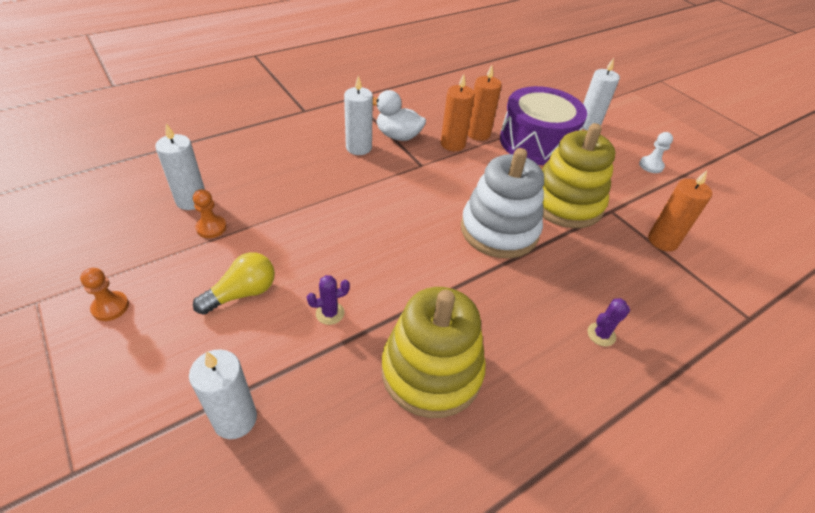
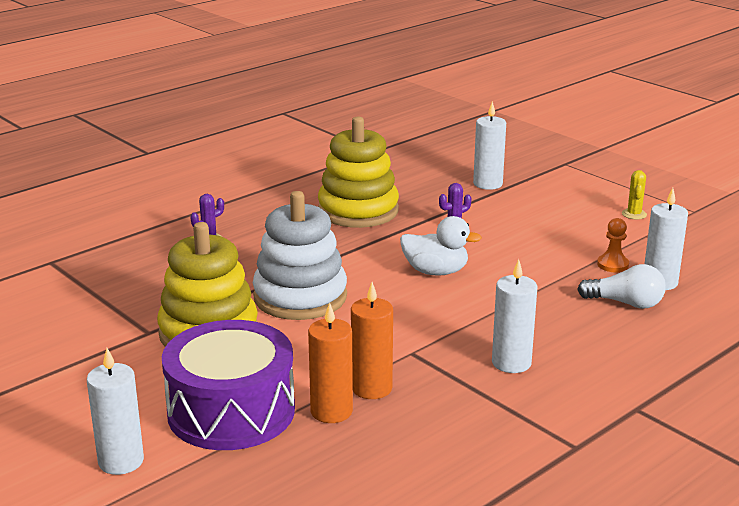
camera: 175 degrees right, 20 degrees down
orange pawn [80,268,129,321] -> yellow cactus [622,170,647,220]
yellow light bulb [193,252,275,315] -> none
white duck [373,90,426,141] -> white duck moved to [400,216,482,276]
white pawn [639,132,673,173] -> none
orange candle [648,171,712,251] -> none
none -> white light bulb [577,264,666,309]

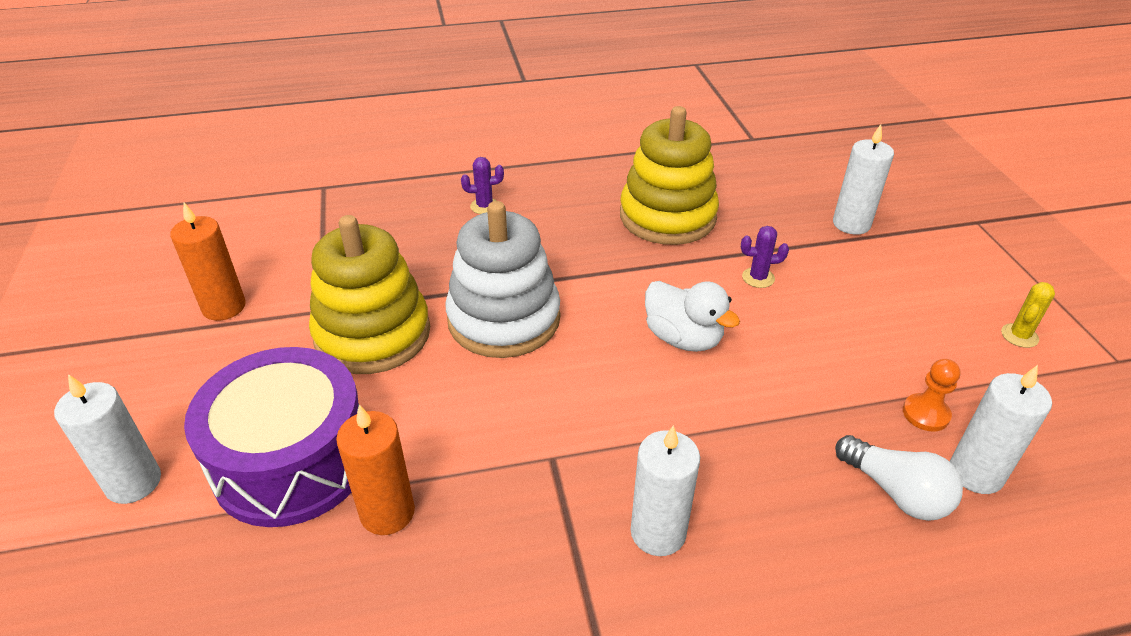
camera: 30 degrees right, 15 degrees up
orange candle [351,282,393,399] -> orange candle moved to [170,203,246,321]

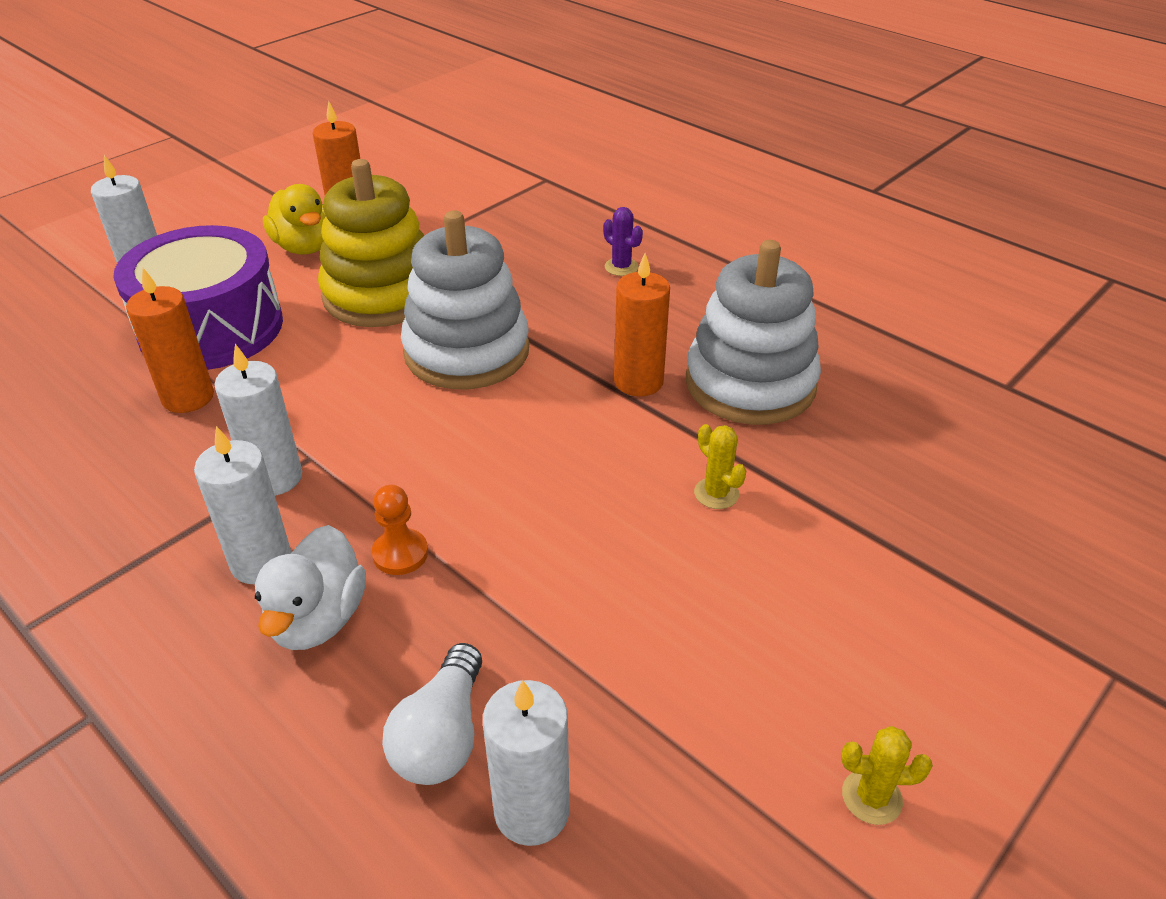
camera: 55 degrees right, 0 degrees up
yellow stacking toy [620,106,719,245] -> white stacking toy [685,240,821,425]
white duck [645,281,740,352] -> white duck moved to [255,525,366,650]
purple cactus [741,226,789,288] -> yellow cactus [694,424,746,509]
white candle [833,124,894,235] -> white candle moved to [215,344,302,496]
orange pawn [903,359,960,432] -> orange pawn moved to [371,484,428,575]
none -> yellow duck [263,184,326,254]
none -> orange candle [614,253,670,397]

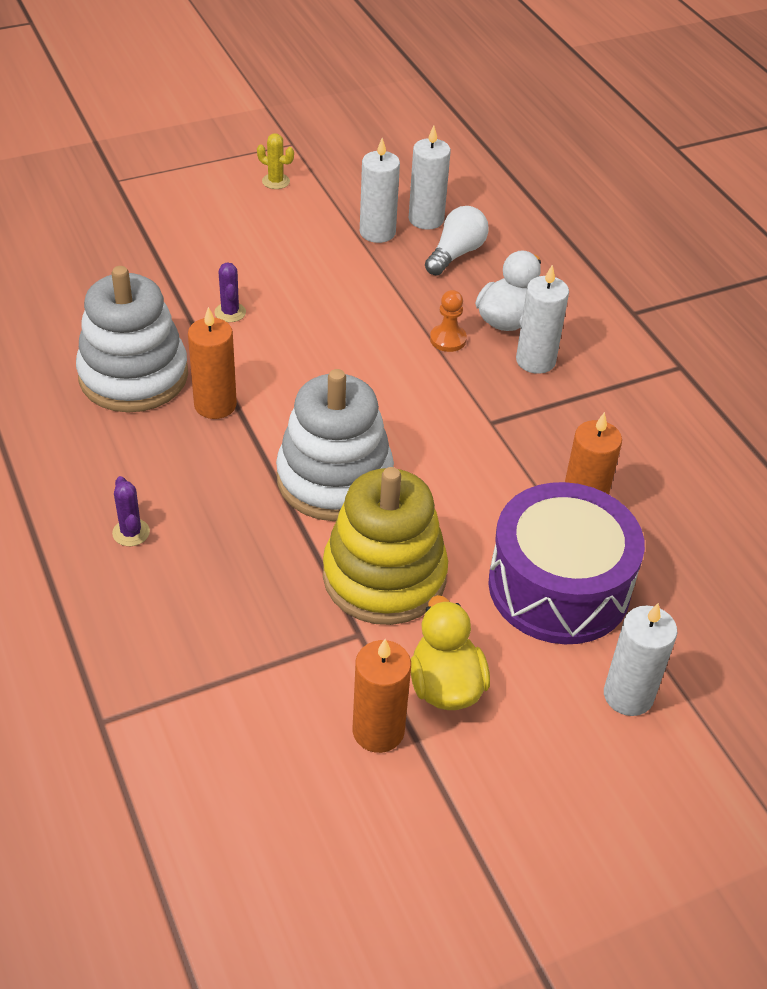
camera: 160 degrees left, 5 degrees up
white candle [215,344,302,496] -> white candle moved to [360,138,400,243]
yellow cactus [694,424,746,509] -> purple cactus [215,263,246,322]

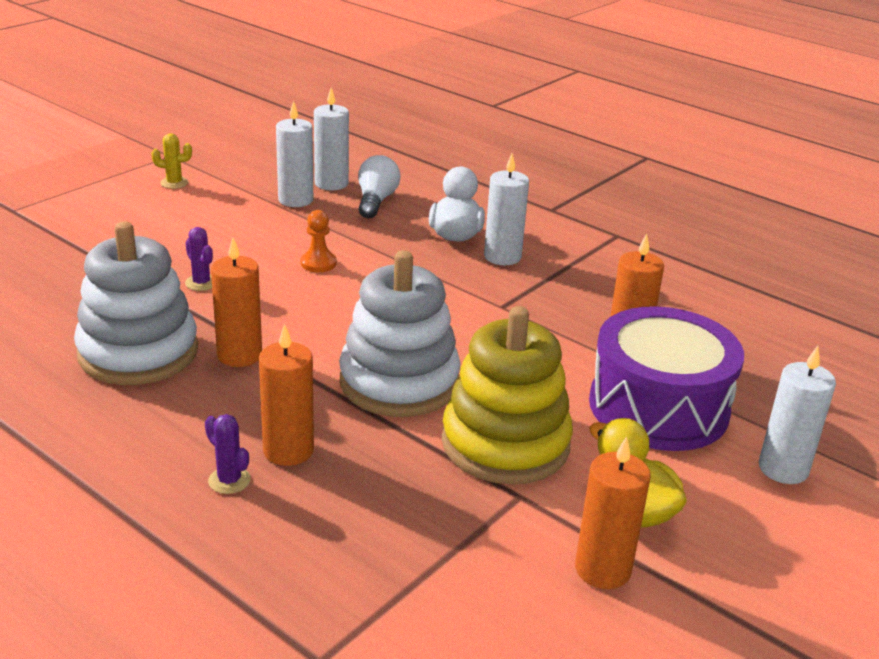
camera: 25 degrees left, 15 degrees down
orange pawn [430,290,467,352] -> orange pawn moved to [301,210,336,272]
none -> orange candle [259,324,314,466]

